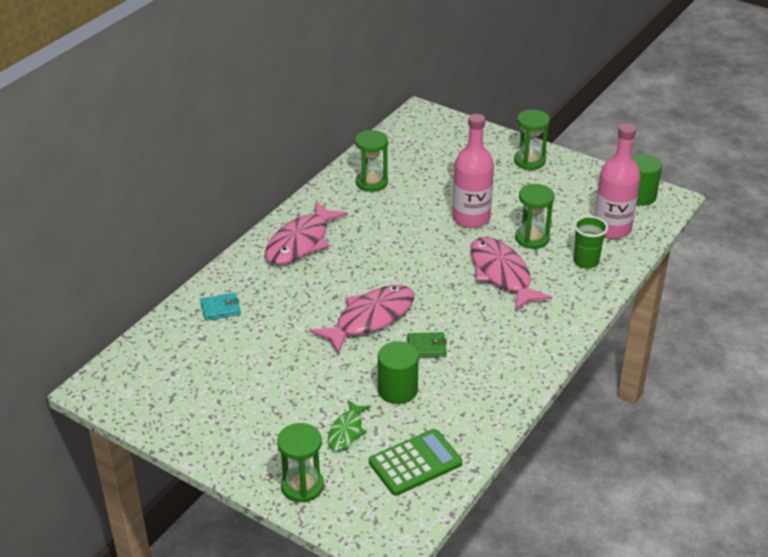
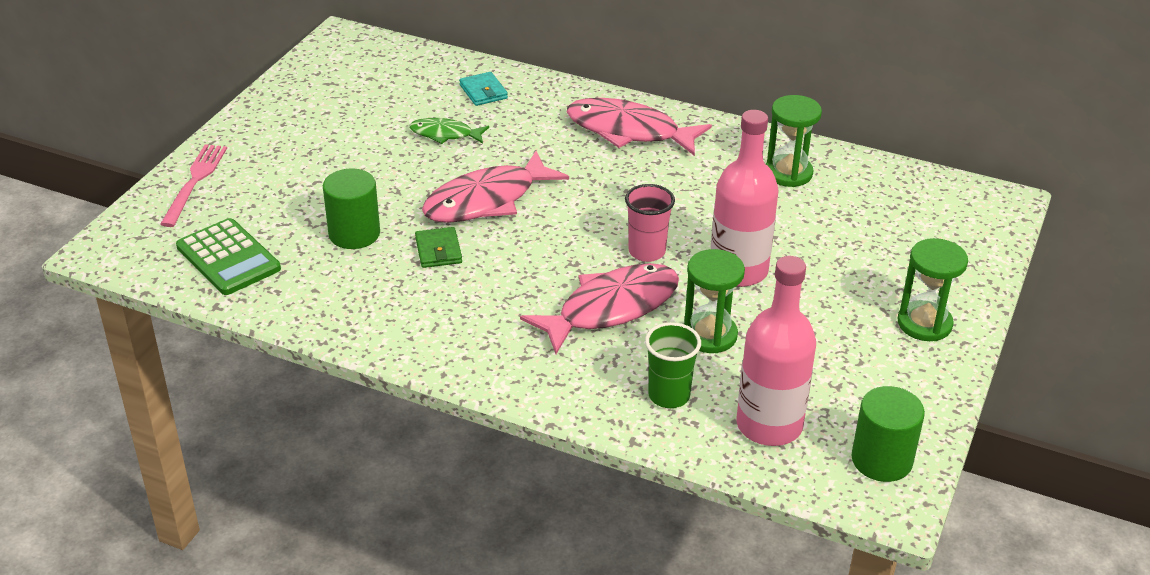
camera: 80 degrees right, 0 degrees up
green hourglass [277,423,324,502] -> pink fork [160,144,227,227]
pink fish [310,285,414,355] -> pink fish turned 105 degrees clockwise [422,151,569,223]
green fish [328,400,371,451] -> green fish moved to [409,118,489,144]
none -> pink cup [625,184,675,262]

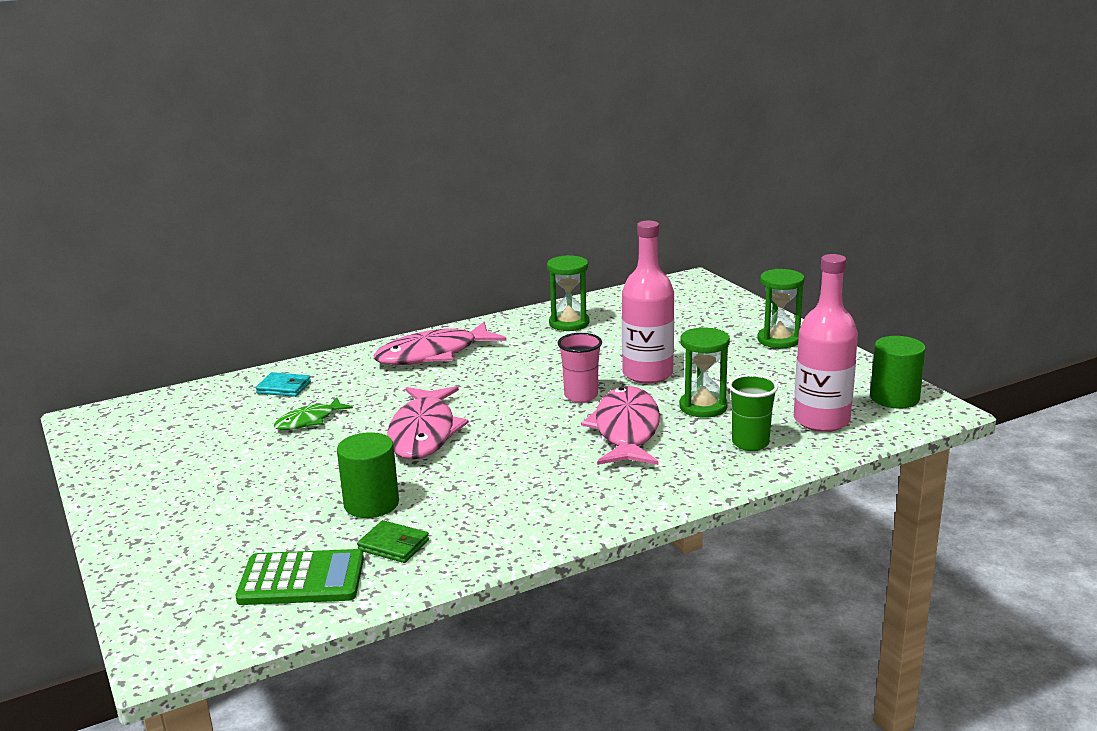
camera: 50 degrees left, 15 degrees down
pink fork [160,144,227,227] -> none
green wallet [415,227,462,268] -> green wallet moved to [357,520,429,563]

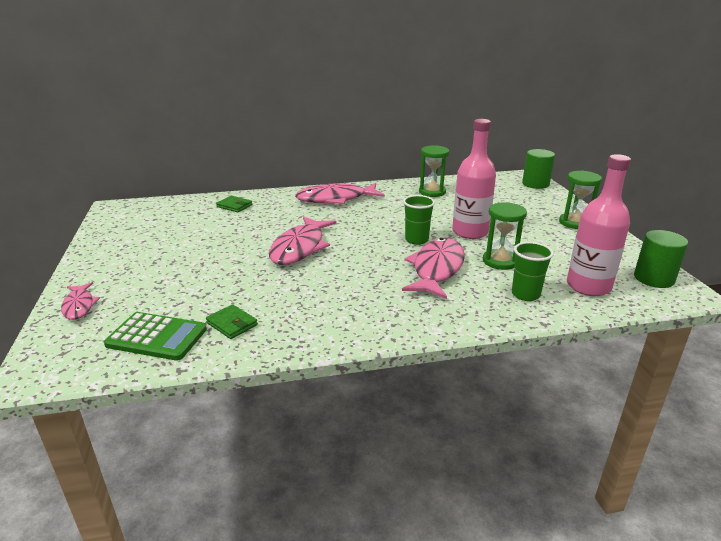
camera: 15 degrees right, 5 degrees up
turquoise wallet [256,372,311,397] -> green wallet [216,196,252,212]
green fish [274,397,353,430] -> none
green cylinder [337,432,399,518] -> green cylinder moved to [522,149,555,189]
pink cup [557,333,602,403] -> green cup [403,195,435,245]
none -> pink fish [61,282,100,320]

